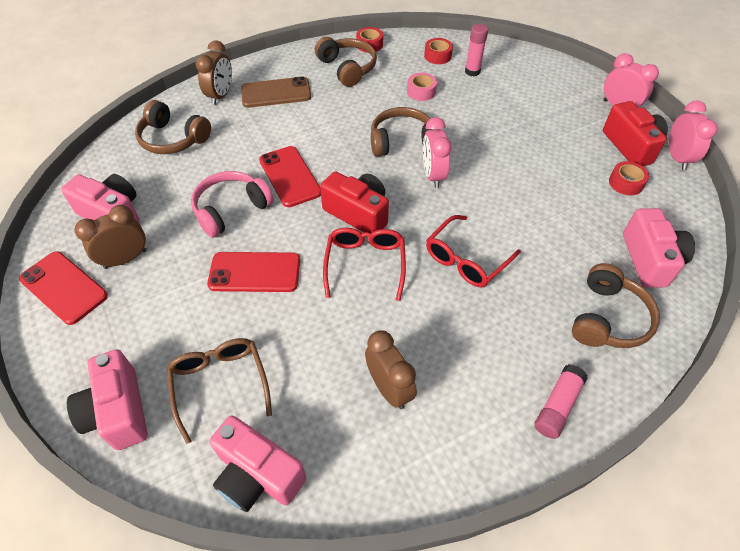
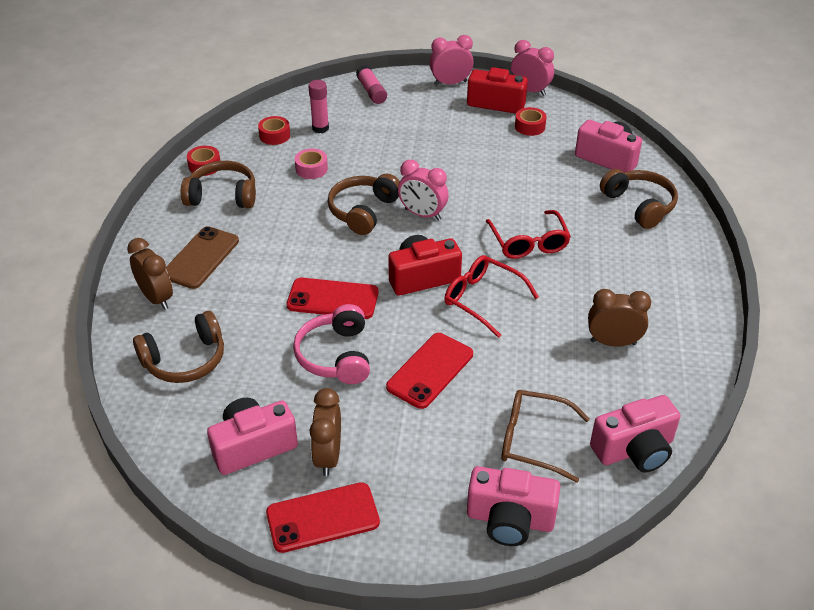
camera: 55 degrees left, 10 degrees down
pink glue stick [534,365,587,439] -> pink glue stick moved to [356,65,387,104]

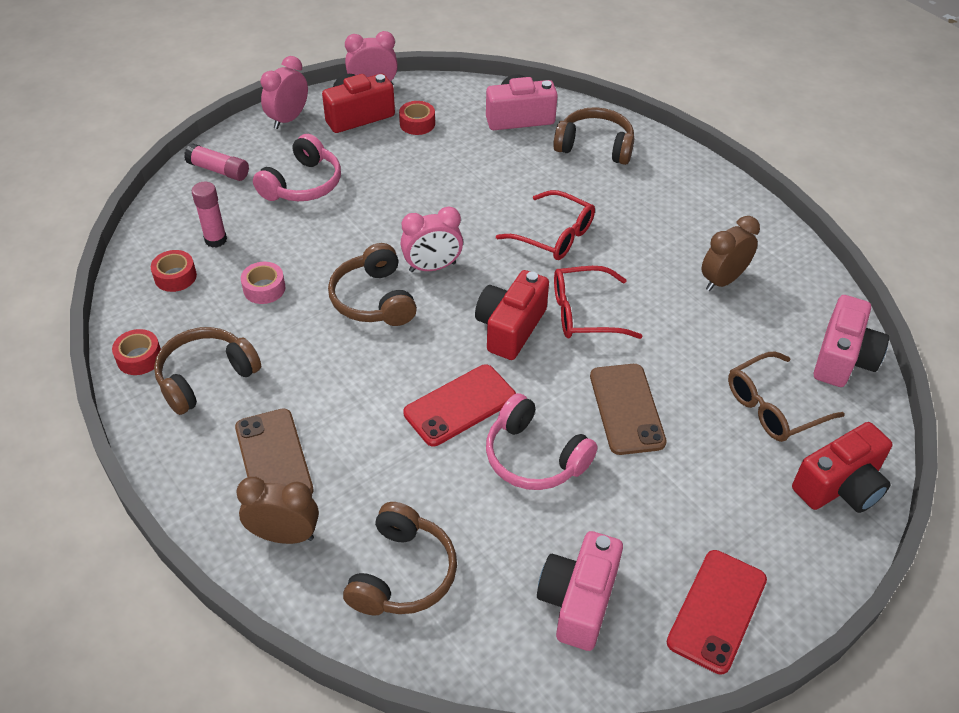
camera: 45 degrees left, 5 degrees up
brown clock [309,388,341,476] -> none
red phone [386,333,473,409] -> brown phone [590,364,667,455]
pink camera [467,466,560,546] -> red camera [792,422,892,513]
none -> pink headphones [253,134,341,201]

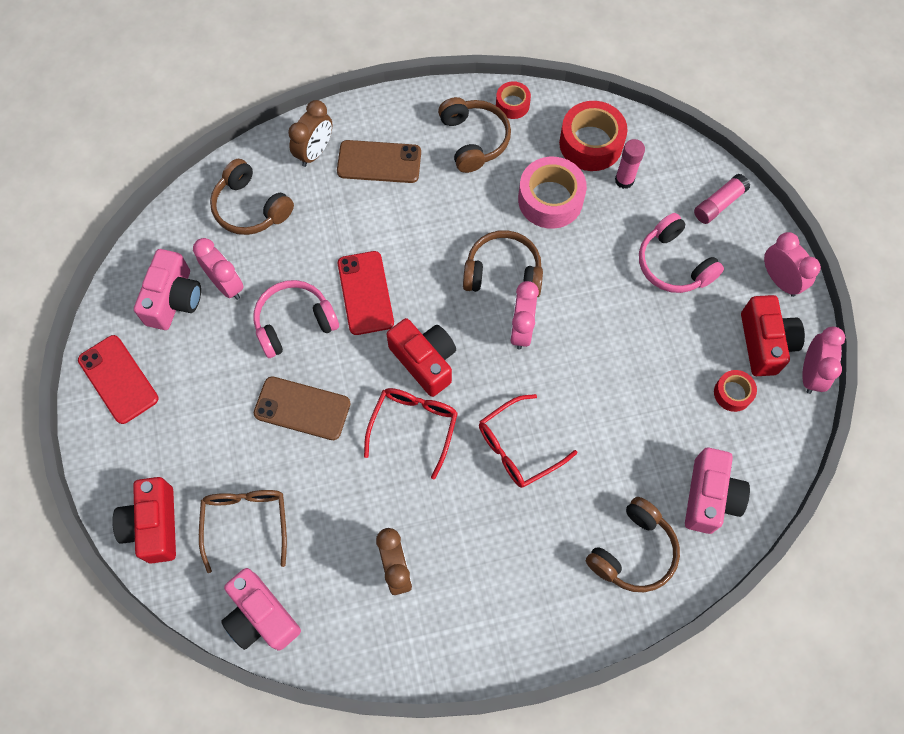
camera: 115 degrees right, 20 degrees up
red tape [151,250,197,292] -> red tape [559,101,628,171], size x1.84
pink tape [241,262,285,304] -> pink tape [518,157,587,229], size x1.84
pink camera [537,531,623,651] -> pink camera turned 60 degrees clockwise [134,249,201,330]
none -> pink clock [193,238,244,300]

